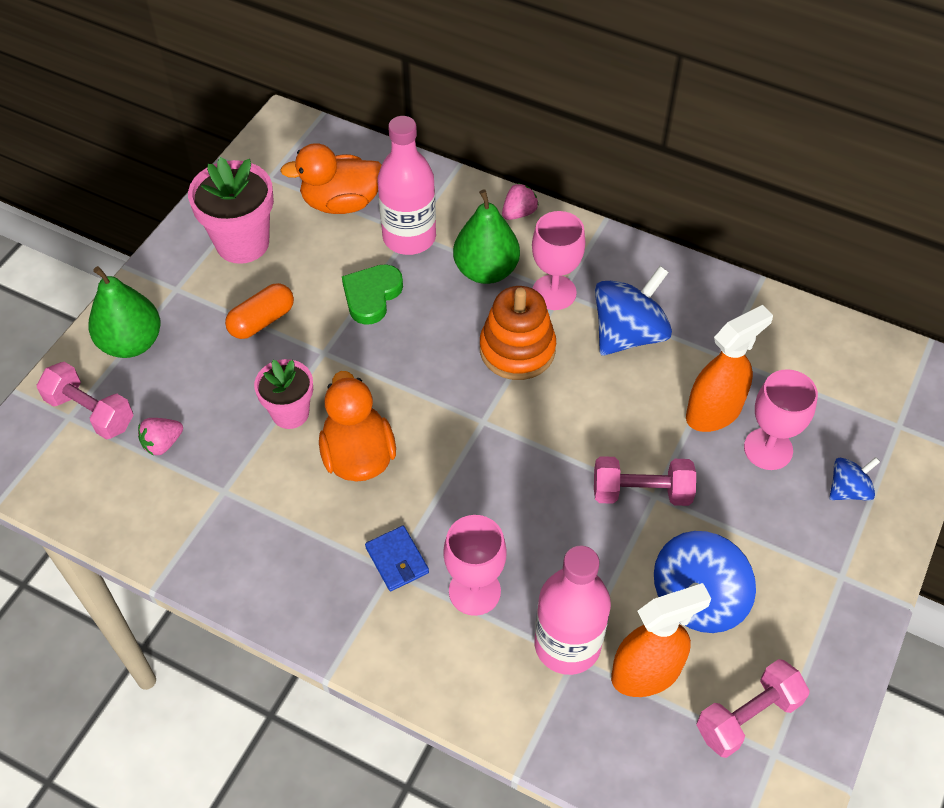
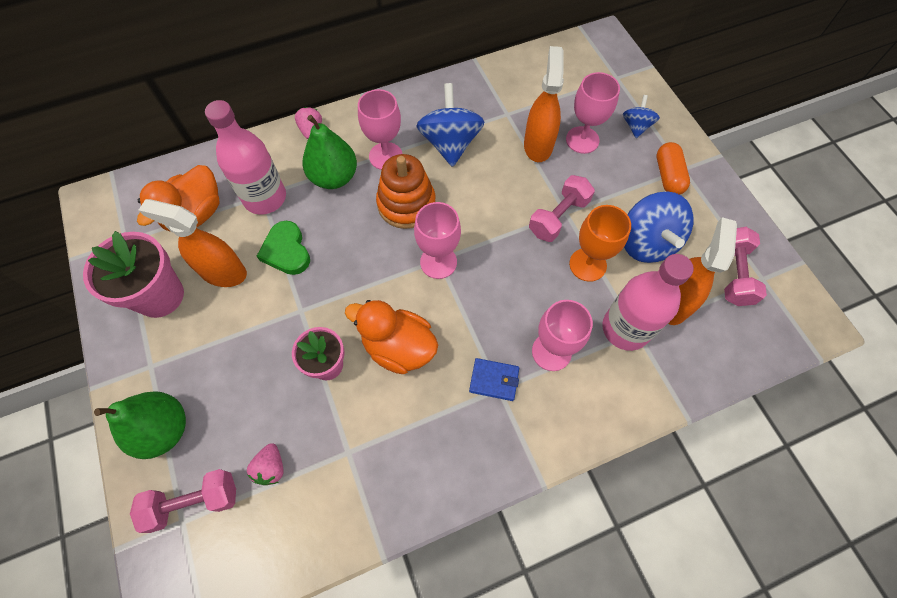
camera: 50 degrees left, 10 degrees up
orange capsule [225,283,294,339] -> orange capsule moved to [657,142,690,195]
none -> orange spray bottle [139,199,247,287]
none -> pink goblet [414,202,461,279]
none -> orange goblet [569,205,631,282]

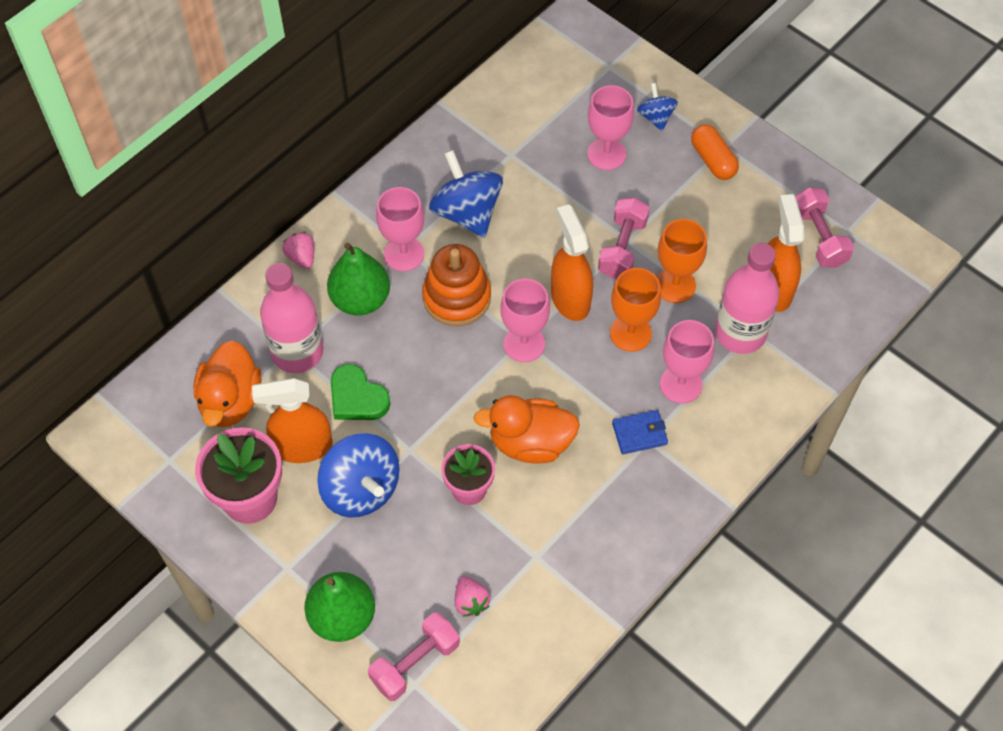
camera: 25 degrees left, 5 degrees down
orange spray bottle [524,46,564,162] -> orange spray bottle moved to [551,204,593,321]
blue spinning top [624,192,694,263] -> blue spinning top moved to [317,433,400,518]
none -> orange goblet [610,268,661,352]

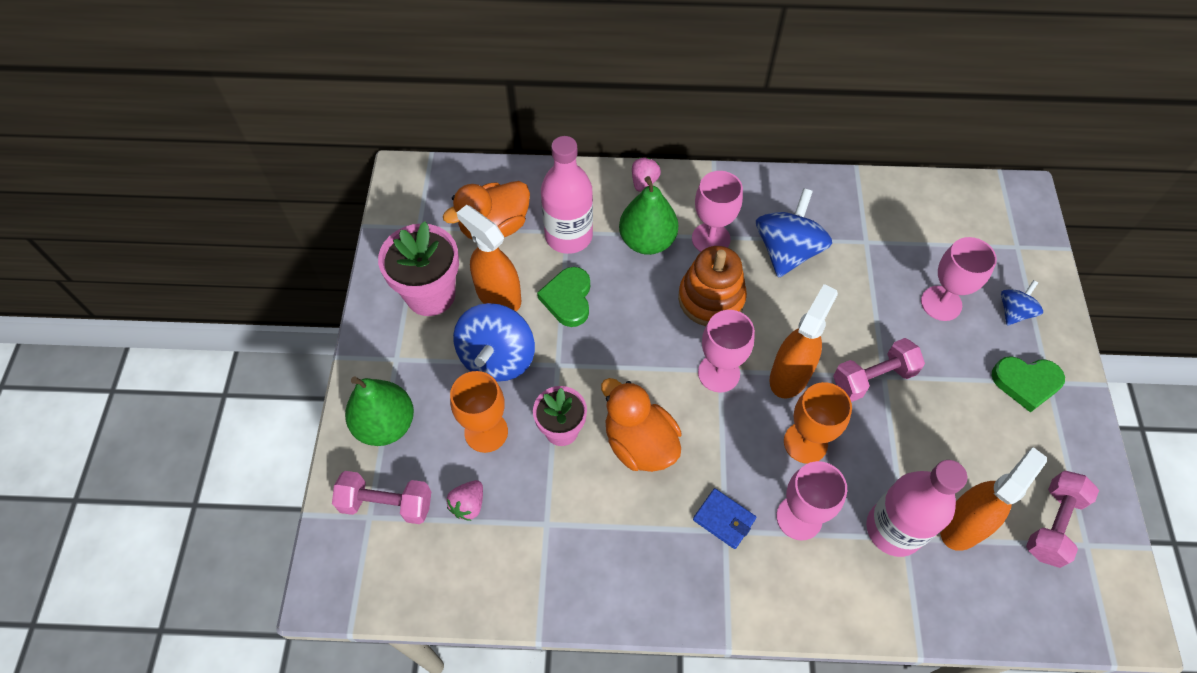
camera: 50 degrees right, 0 degrees up
orange goblet [657,219,707,303] -> orange goblet moved to [450,371,508,453]
orange capsule [691,124,739,180] -> green heart [991,356,1065,413]

